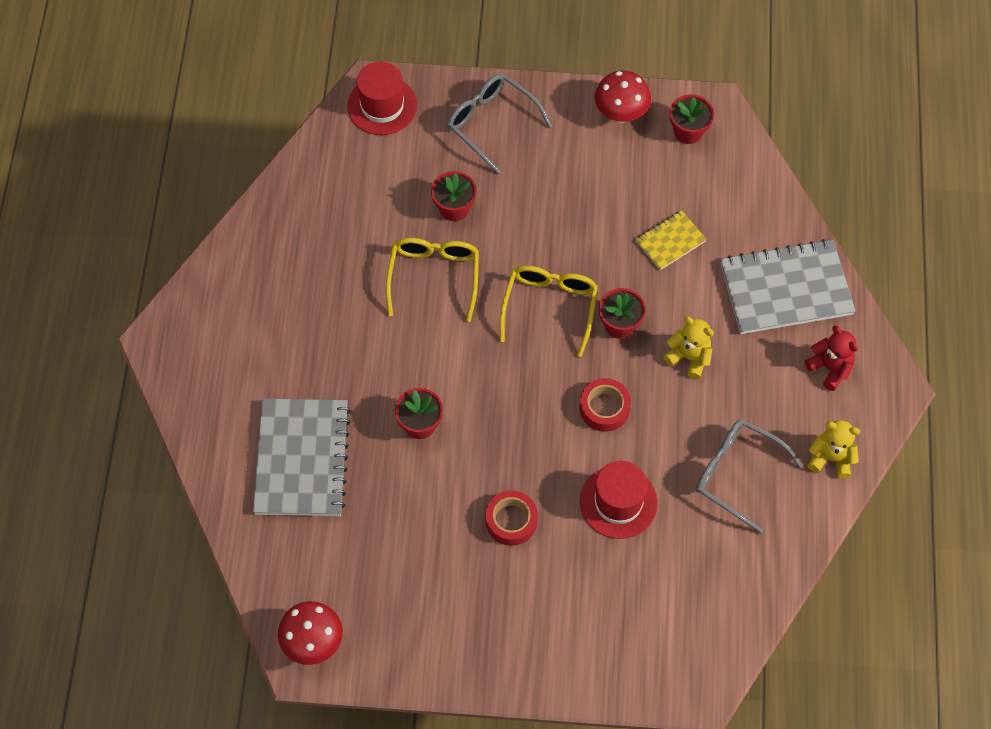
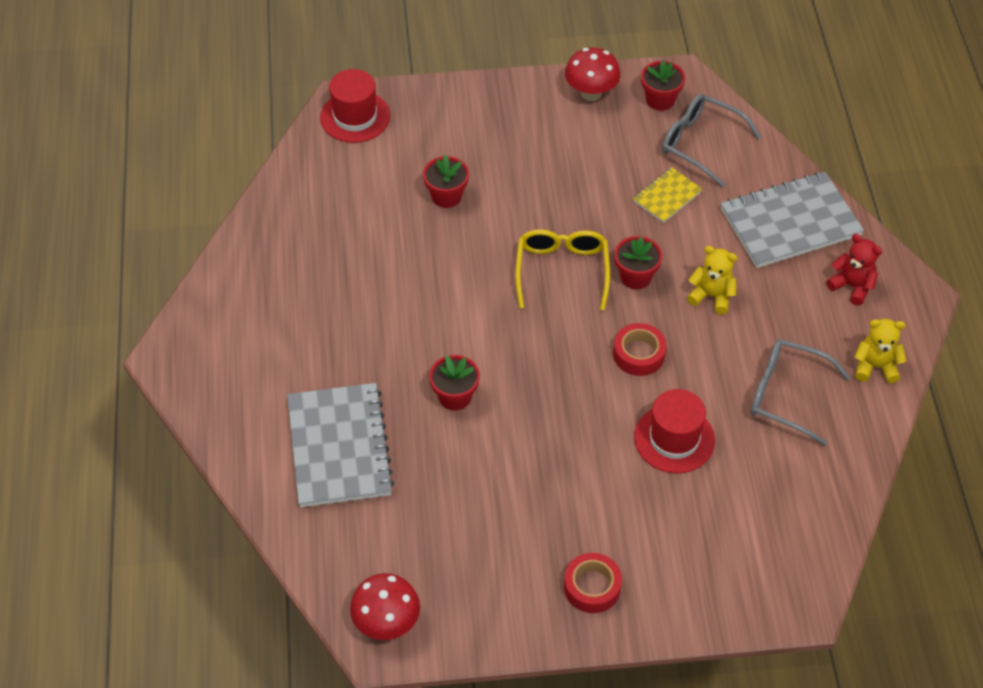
camera: 10 degrees left, 10 degrees down
yellow glasses [386,238,479,322] -> none
grey glasses [447,74,552,174] -> grey glasses moved to [662,94,761,187]
red tape [485,490,538,546] -> red tape moved to [564,553,622,613]

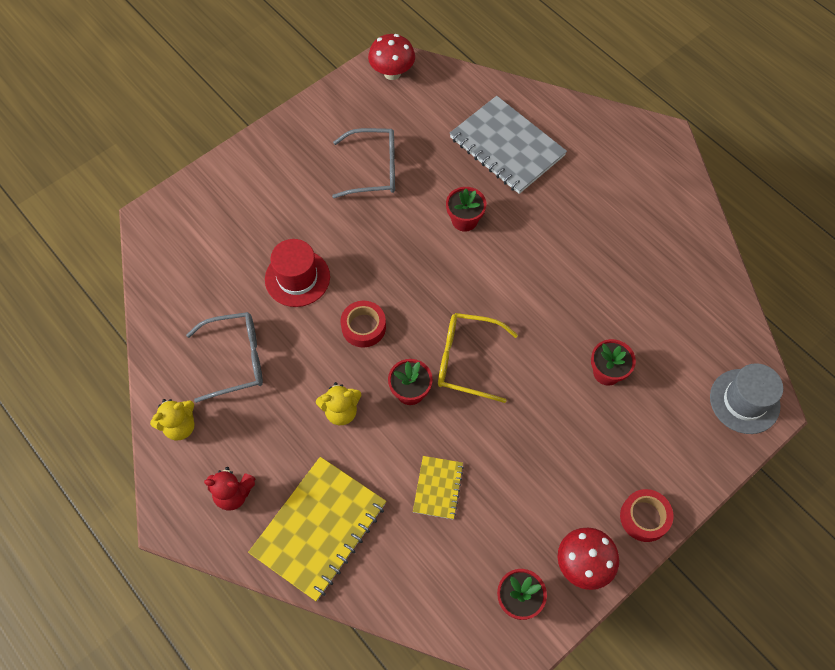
camera: 145 degrees right, 10 degrees up
red hat [320,69,390,143] -> grey hat [710,363,783,434]
yellow glasses [515,229,610,311] -> yellow glasses turned 135 degrees clockwise [438,313,518,403]
red tape [564,553,622,613] -> red tape moved to [620,489,673,542]
grey glasses [662,94,761,187] -> grey glasses moved to [332,128,395,198]
grey notebook [721,172,864,268] -> yellow notebook [248,457,386,601]

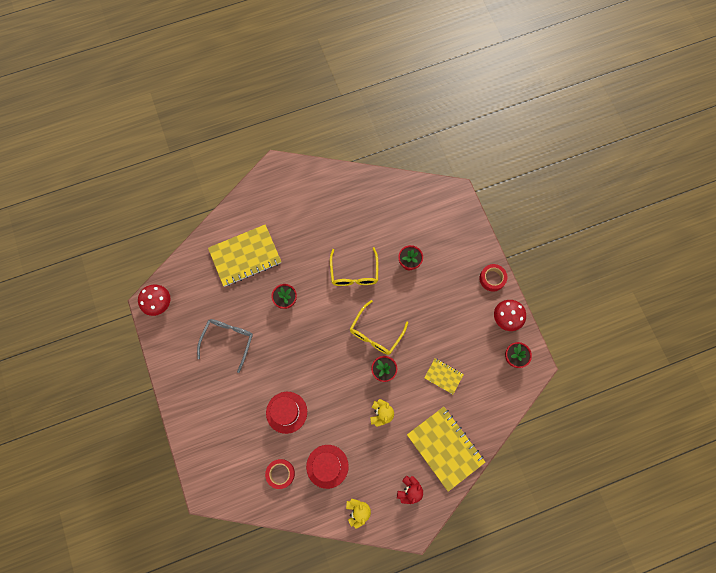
camera: 70 degrees left, 10 degrees up
grey glasses [186,312,263,403] -> red hat [306,445,349,489]
red tape [340,301,386,347] -> red tape moved to [265,459,295,489]
grey notebook [450,96,567,194] -> yellow notebook [208,225,281,287]
grey hat [710,363,783,434] -> none
none -> yellow glasses [330,247,378,286]

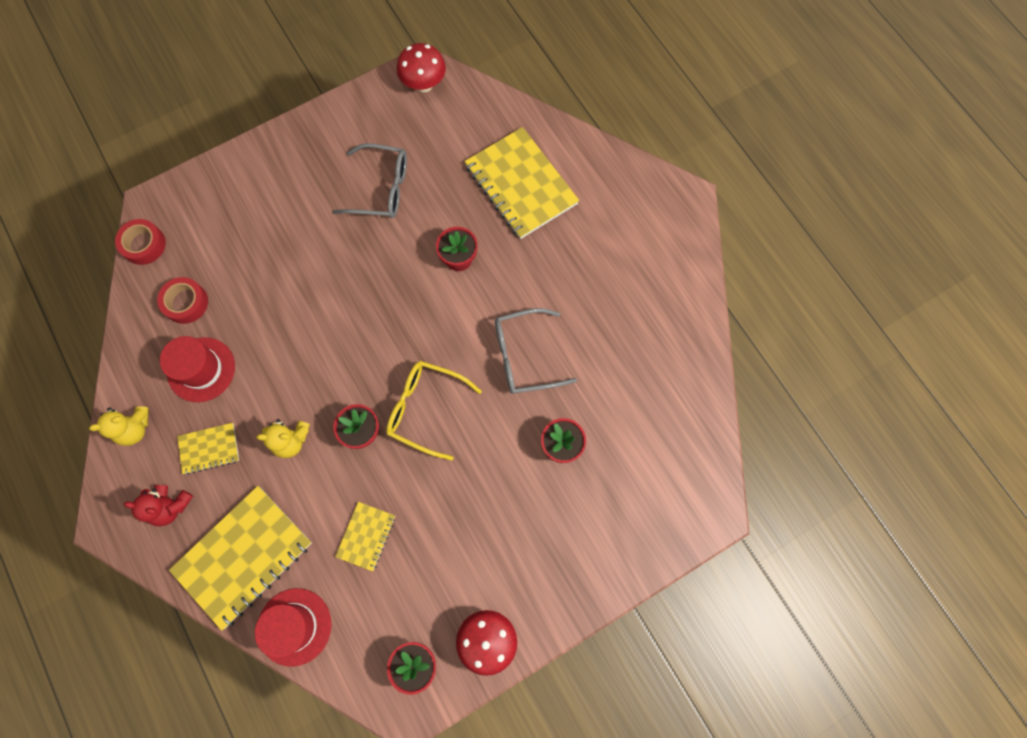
camera: 80 degrees right, 0 degrees up
red hat [266,392,307,434] -> red hat moved to [255,588,331,667]
yellow glasses [330,247,378,286] -> grey glasses [495,308,577,394]
red tape [479,264,507,292] -> red tape moved to [115,219,166,265]
none -> yellow notebook [177,423,239,475]

